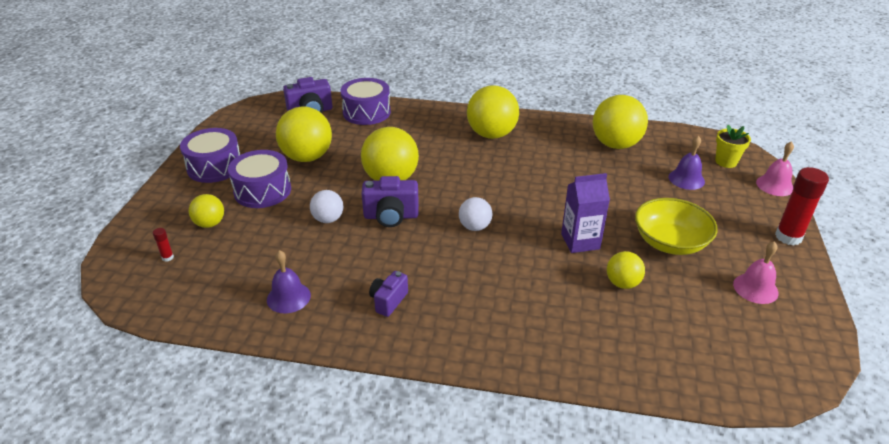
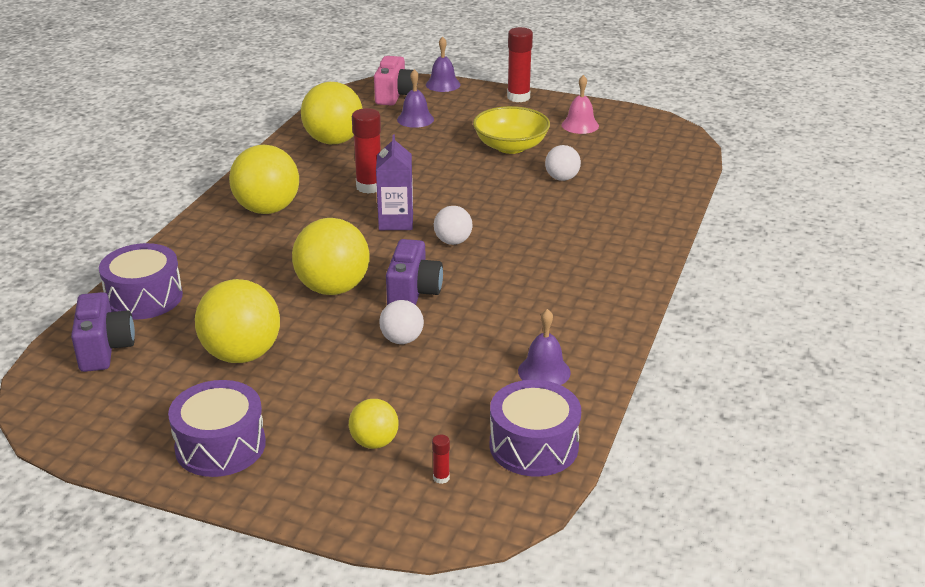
camera: 80 degrees left, 5 degrees down
purple drum [228,150,291,208] -> purple drum moved to [490,380,581,477]
purple camera [369,271,408,317] -> none
purple carton [561,173,610,253] -> purple carton moved to [376,134,413,230]
yellow ball [607,251,645,289] -> white ball [545,145,581,181]
yellow flower pot [715,125,751,168] -> pink camera [374,56,413,106]
pink bell [756,141,794,196] -> purple bell [426,37,461,92]
none -> red glue stick [352,108,381,194]

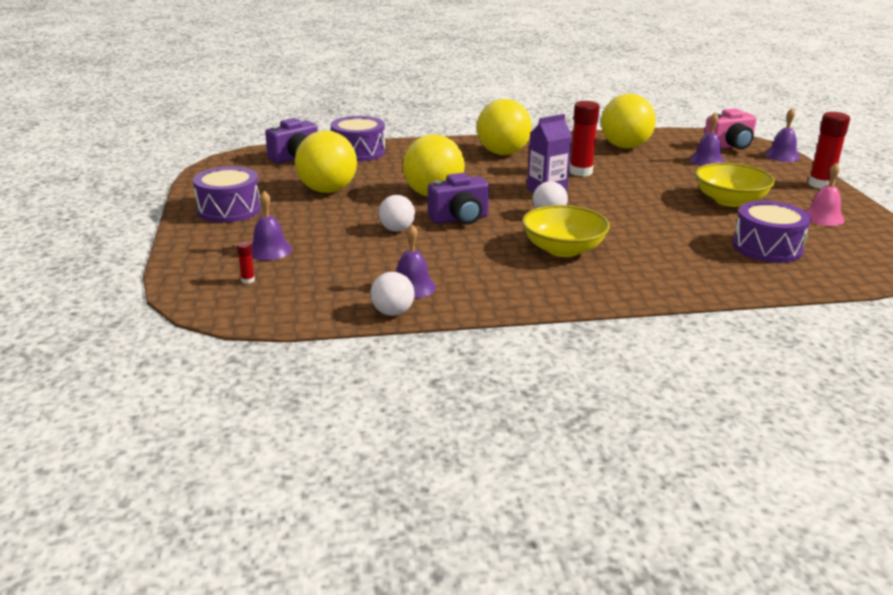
camera: 60 degrees right, 5 degrees down
yellow ball [349,399,399,449] -> purple bell [251,191,292,260]
purple drum [490,380,581,477] -> purple drum moved to [733,201,811,263]
white ball [545,145,581,181] -> white ball moved to [371,272,414,316]
none -> yellow bowl [522,205,610,257]

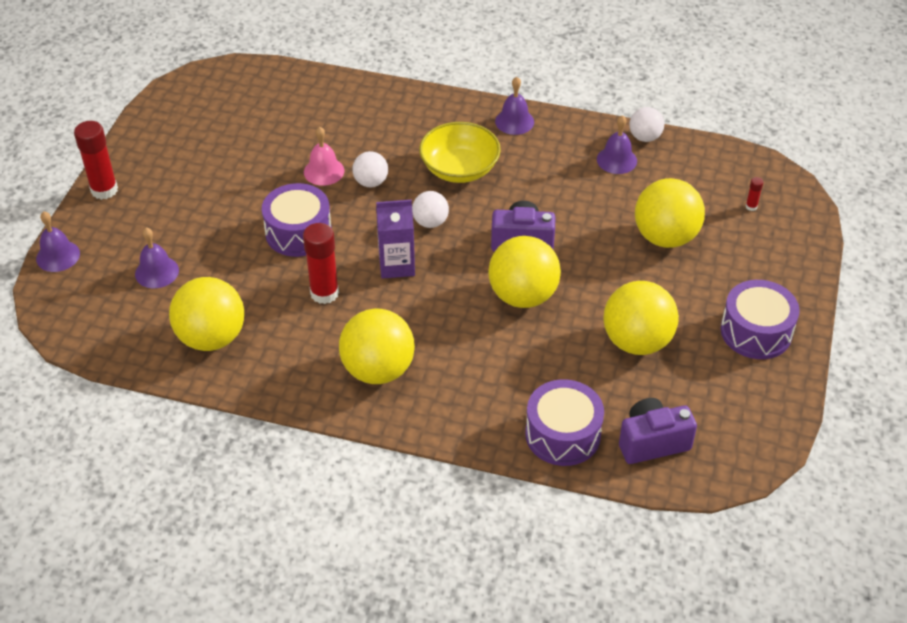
camera: 155 degrees left, 20 degrees up
purple bell [251,191,292,260] -> purple bell moved to [495,77,534,135]
white ball [378,195,415,232] -> white ball moved to [352,151,388,187]
yellow bowl [695,163,775,207] -> none
pink camera [704,108,757,150] -> none
purple drum [733,201,811,263] -> purple drum moved to [262,183,332,257]
pink bell [806,163,845,226] -> pink bell moved to [304,127,344,186]
none -> yellow ball [635,178,705,248]

